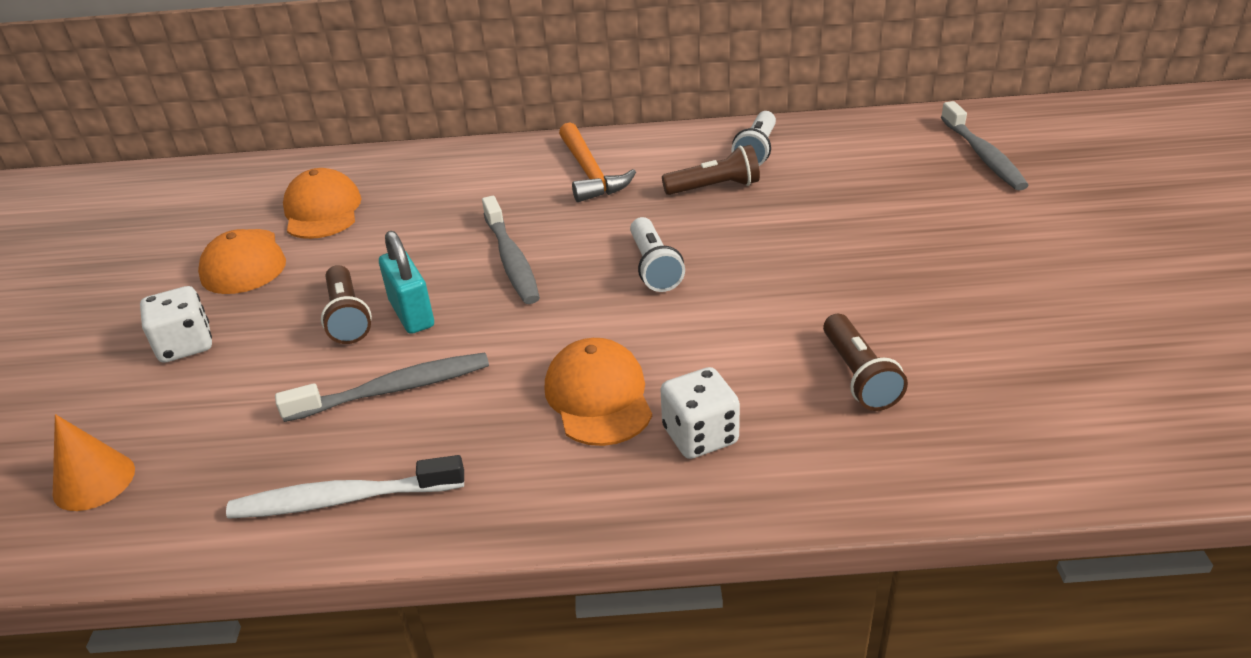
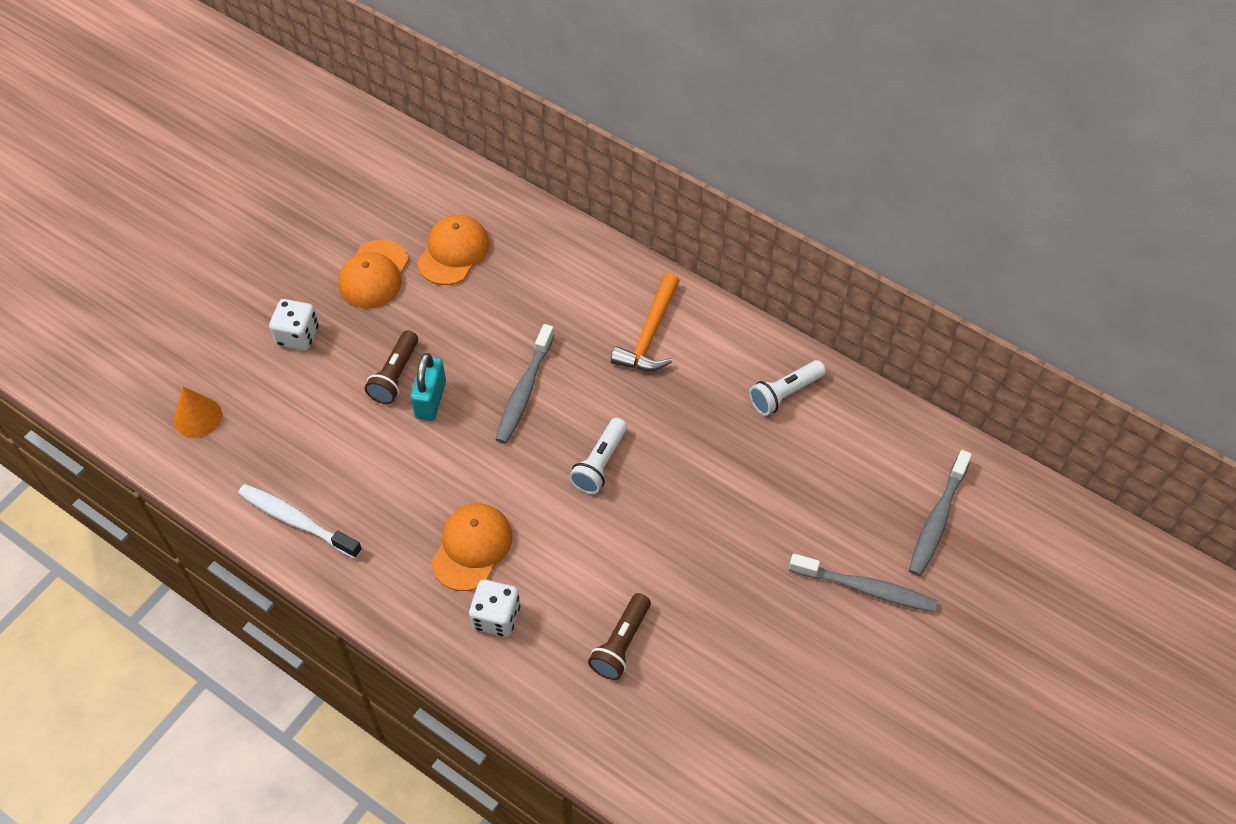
camera: 35 degrees right, 20 degrees up
grey toothbrush [275,353,489,422] -> grey toothbrush moved to [789,554,937,612]
brown flashlight [662,145,760,195] -> none

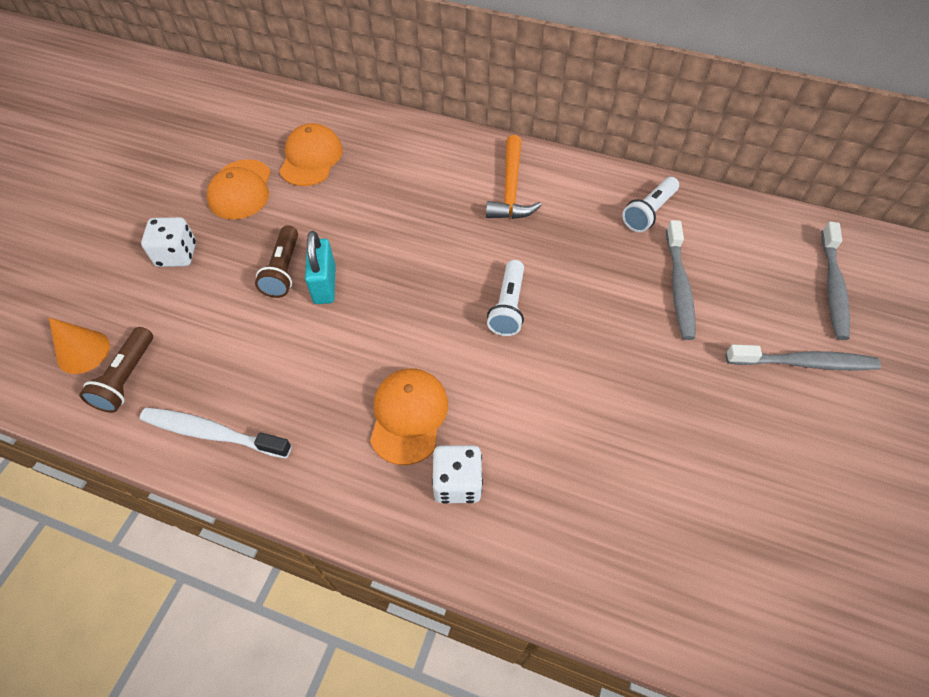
camera: 15 degrees left, 0 degrees up
grey toothbrush [495,324,554,444] -> grey toothbrush moved to [666,220,695,340]
brown flashlight [588,593,651,680] -> brown flashlight moved to [79,327,153,413]

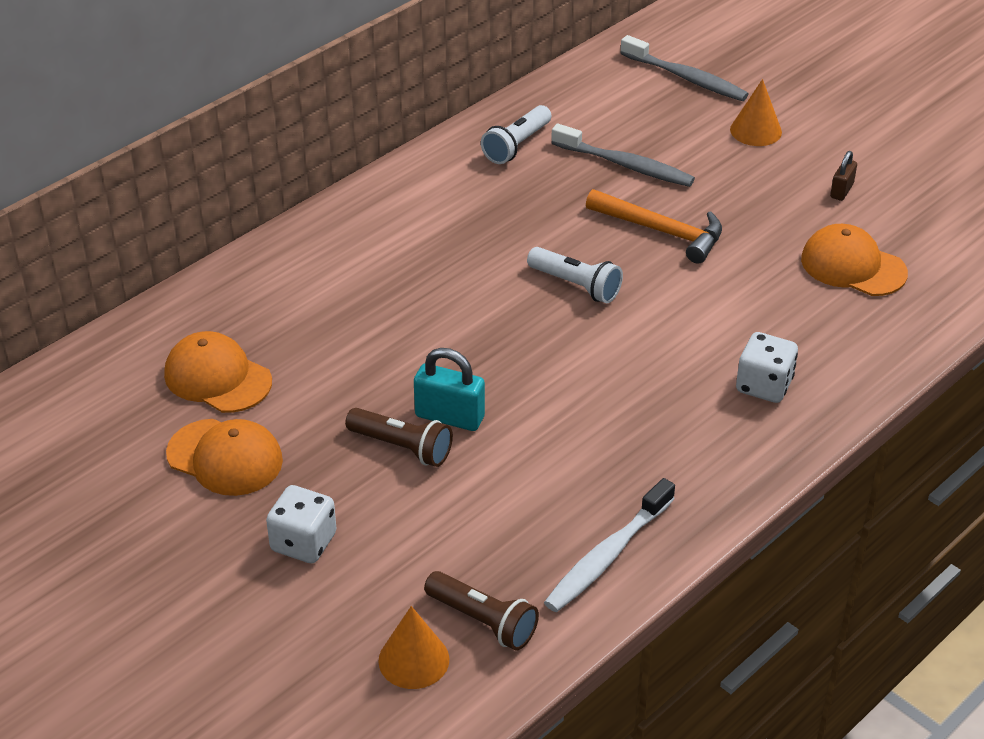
camera: 65 degrees left, 15 degrees down
orange cap [370,368,448,465] -> orange cap moved to [801,224,908,296]
orange hammer [486,135,542,219] -> orange hammer moved to [586,189,722,264]
white flashlight [622,177,679,232] -> white flashlight turned 60 degrees clockwise [481,105,551,164]
grey toothbrush [726,344,881,371] -> orange cone [730,79,782,146]
none -> brown padlock [830,151,857,201]

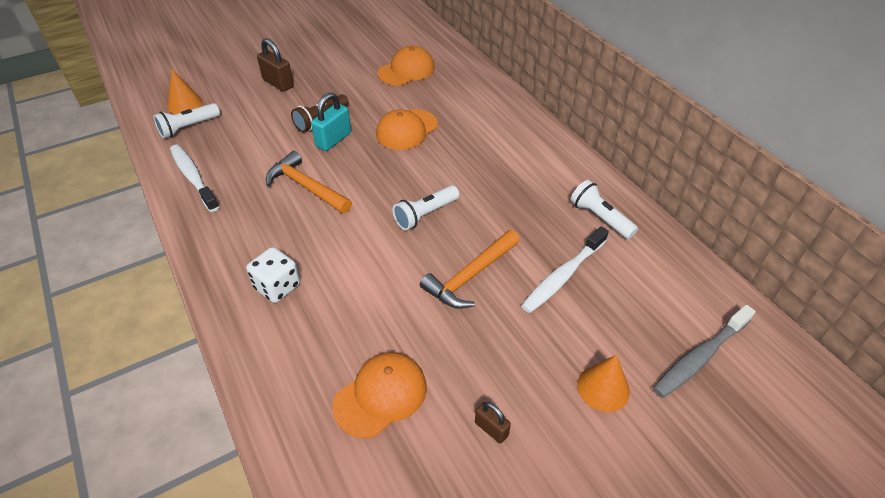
camera: 105 degrees right, 5 degrees up
orange cap [166,419,283,496] -> orange cap moved to [376,109,438,150]
white dice [266,485,336,563] -> brown padlock [257,38,294,92]
brown flashlight [424,571,539,650] -> white flashlight [153,103,220,139]
grey toothbrush [551,124,695,187] -> white toothbrush [521,226,609,313]
none -> orange hammer [266,151,352,214]

